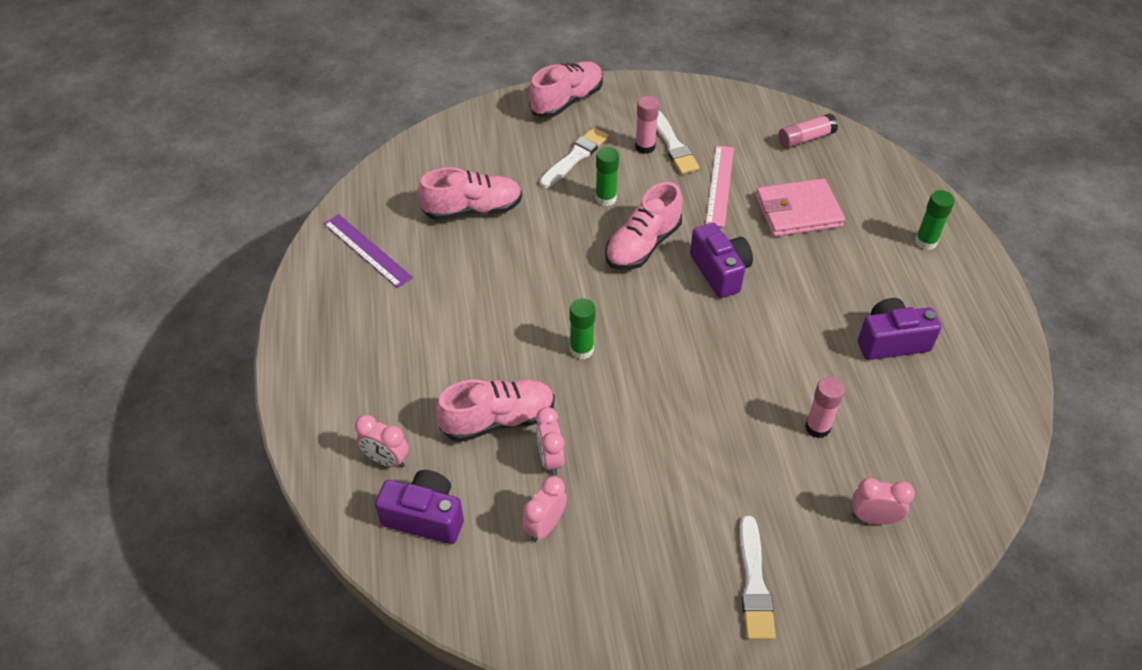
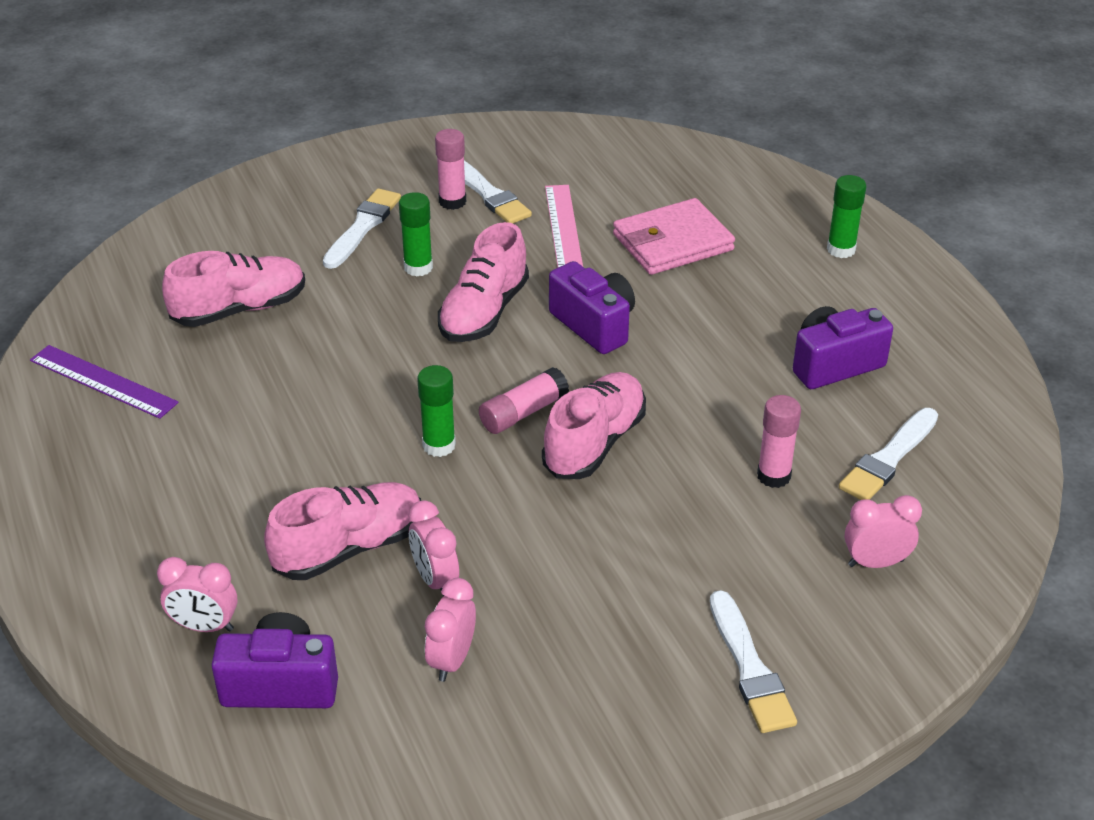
camera: 15 degrees left, 10 degrees down
pink shoe [529,61,603,118] -> pink shoe moved to [542,372,646,479]
pink glue stick [779,113,838,149] -> pink glue stick moved to [479,367,569,434]
none -> white brush [839,408,938,500]

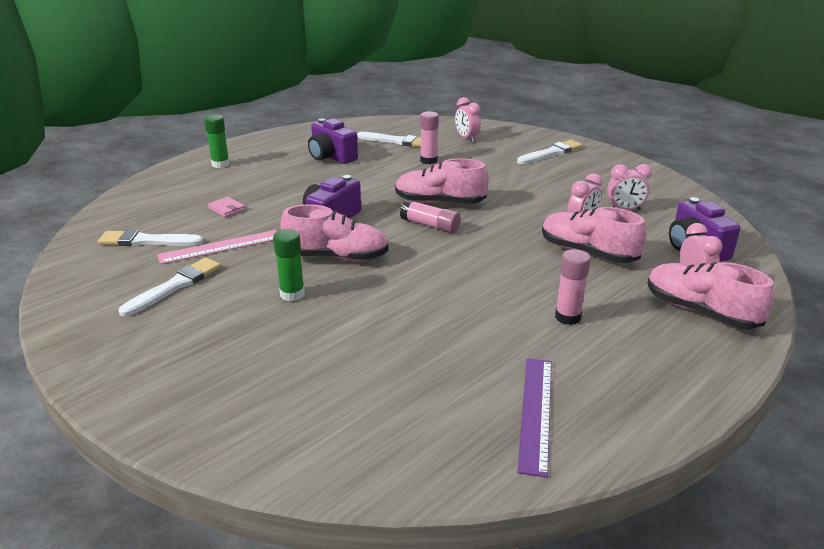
camera: 110 degrees left, 10 degrees down
pink shoe [162,251,305,327] -> pink shoe moved to [647,262,775,329]
white brush [323,188,401,269] -> white brush moved to [98,230,204,246]
green glue stick [417,365,456,457] -> none
pink glue stick [435,129,466,210] -> pink glue stick moved to [555,249,591,325]
pink wallet [613,198,735,275] -> pink wallet [208,197,245,217], size x0.44

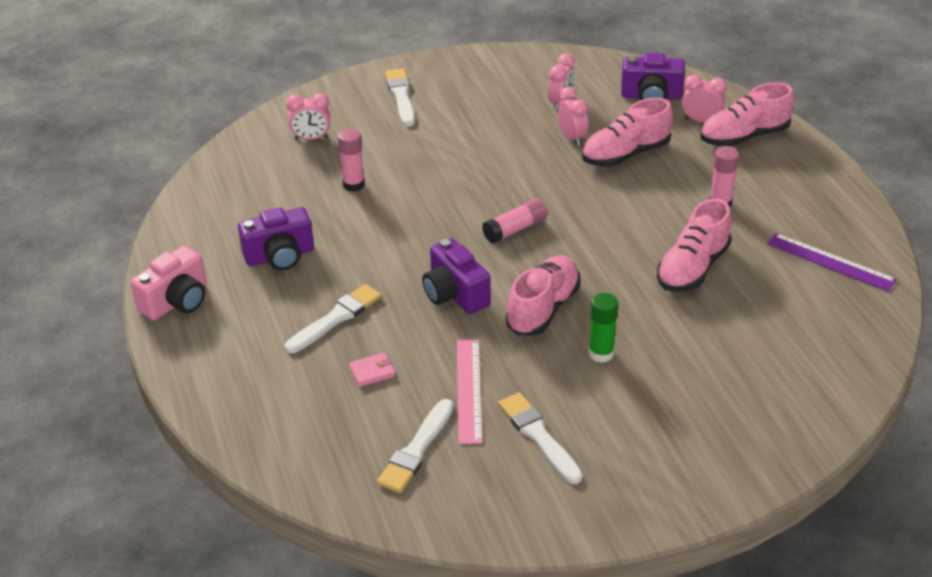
camera: 65 degrees left, 10 degrees up
green glue stick [204,115,230,168] -> none
white brush [357,132,421,147] -> white brush moved to [285,284,381,353]
pink shoe [395,158,489,204] -> pink shoe moved to [657,199,732,292]
none -> pink camera [131,245,207,321]

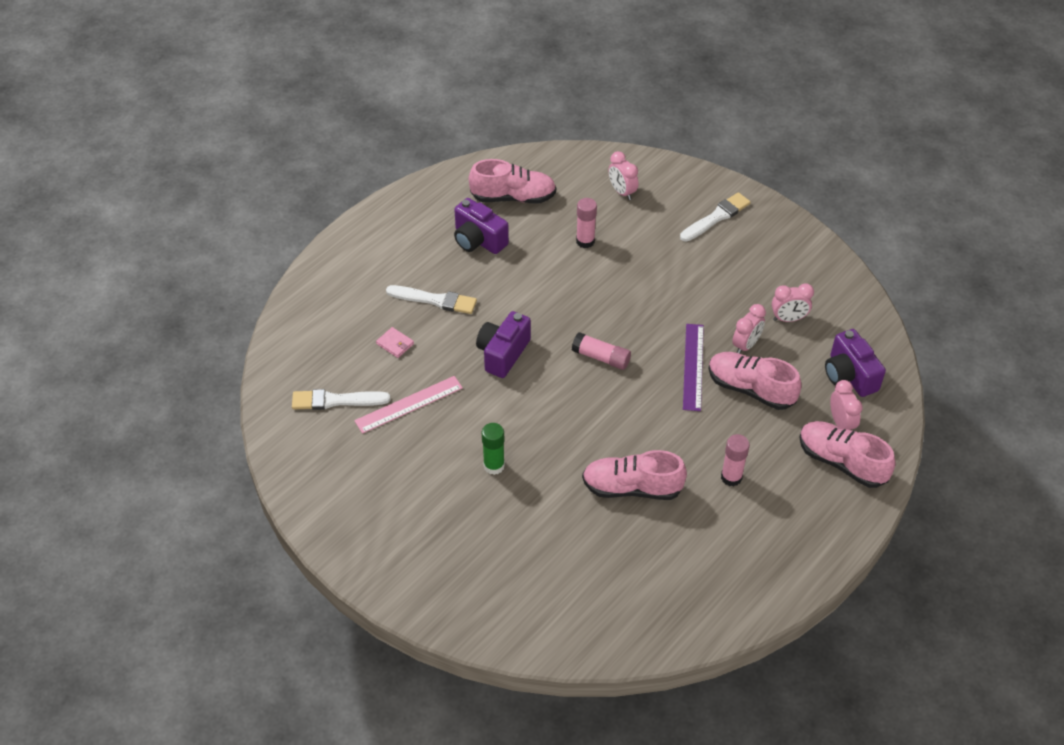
camera: 60 degrees right, 10 degrees up
pink camera [131,245,207,321] -> none
white brush [498,392,583,484] -> none
pink shoe [506,255,581,336] -> pink shoe moved to [469,159,556,203]
purple ruler [767,233,897,292] -> purple ruler moved to [683,324,704,411]

